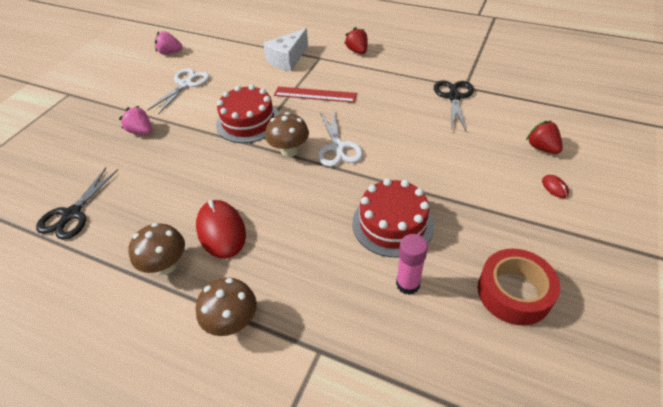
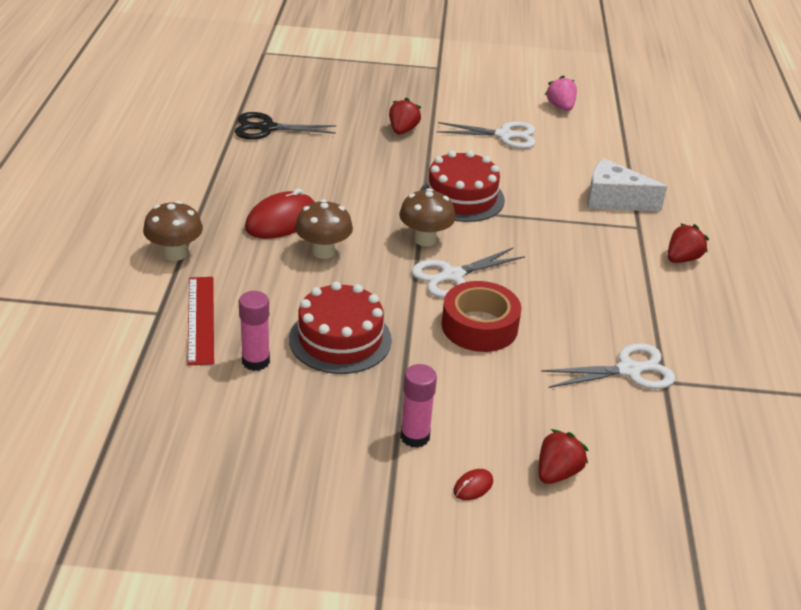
camera: 65 degrees right, 10 degrees down
pink strawberry [119,106,152,135] -> red strawberry [389,98,421,135]
brown mushroom [128,223,185,275] -> brown mushroom moved to [295,199,353,259]
red ruler [274,87,357,103] -> red ruler moved to [187,277,214,366]
black scissors [434,80,474,131] -> white scissors [541,343,675,389]
red tape [478,249,560,326] -> red tape moved to [442,281,522,352]
none -> pink glue stick [400,364,437,448]

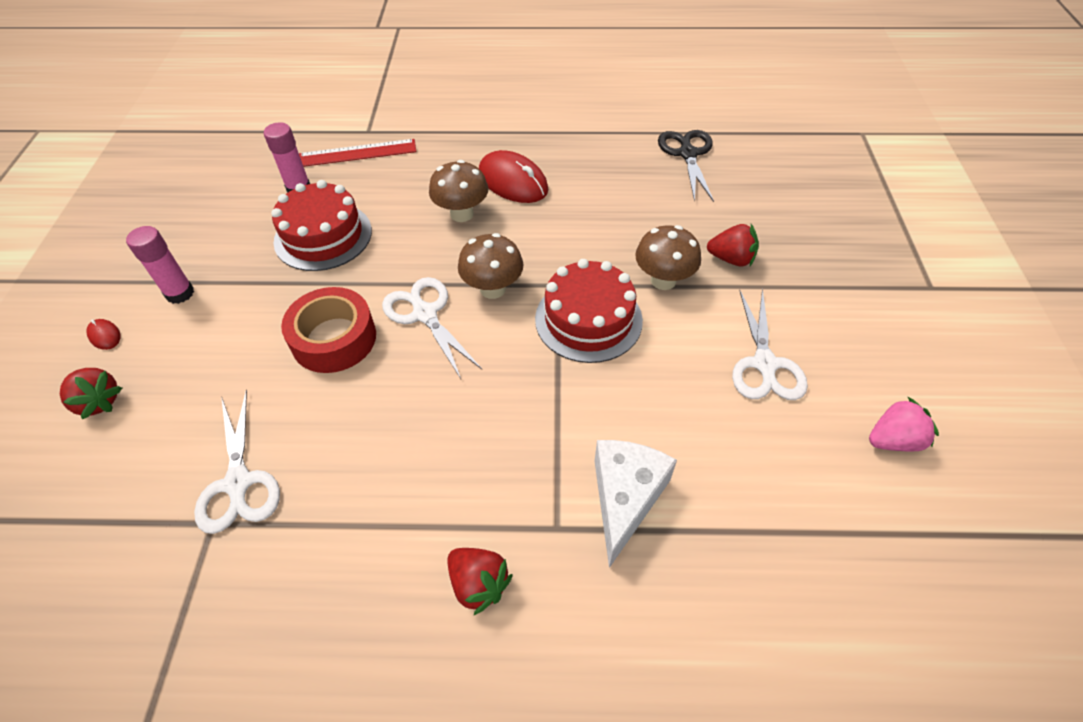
camera: 90 degrees right, 15 degrees up
brown mushroom [143,201,203,261] -> brown mushroom moved to [635,225,701,290]

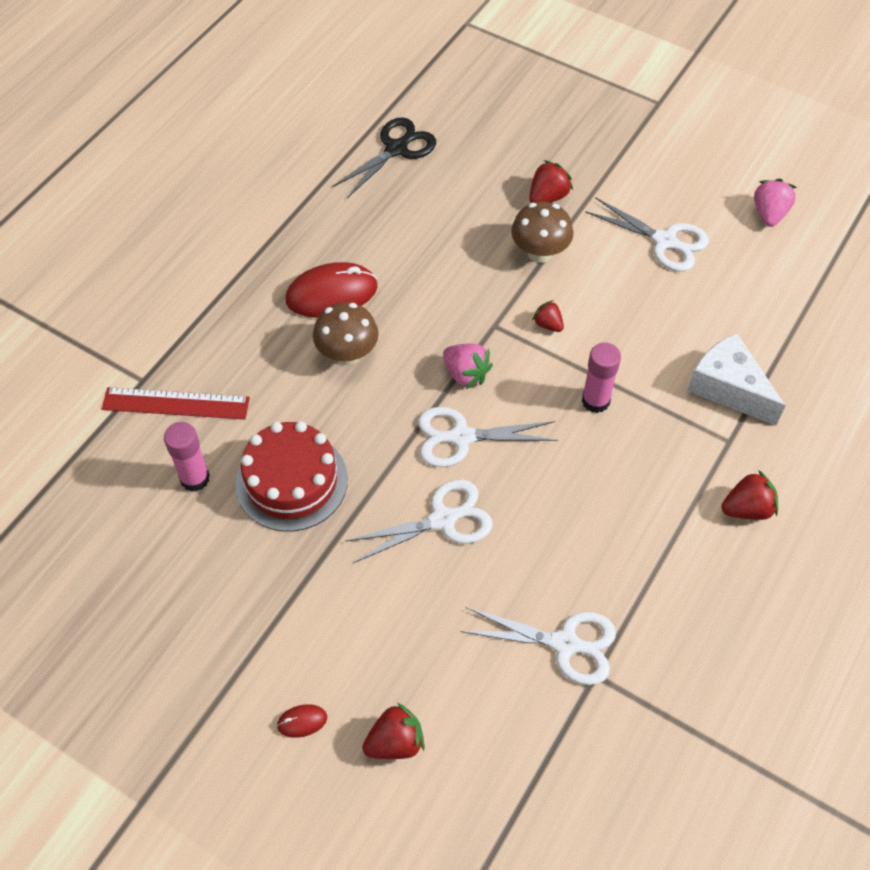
camera: 60 degrees left, 5 degrees up
pink glue stick [126,226,194,304] -> pink glue stick moved to [582,343,621,413]
red tape [281,287,376,373] -> white scissors [346,480,493,563]
red ruler [299,139,416,167] -> red ruler turned 75 degrees clockwise [102,387,250,420]
brown mushroom [458,233,524,299] -> pink strawberry [443,344,493,389]
red cake [535,259,643,363] -> red strawberry [532,300,564,332]
black scissors [658,130,714,202] -> black scissors turned 105 degrees clockwise [332,117,436,198]

